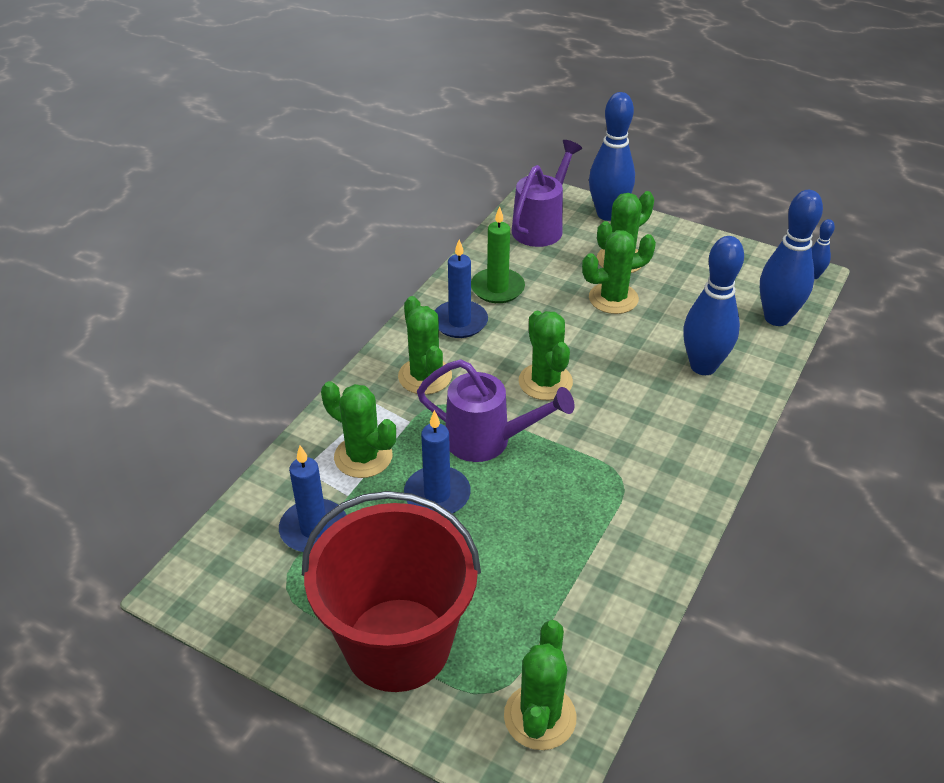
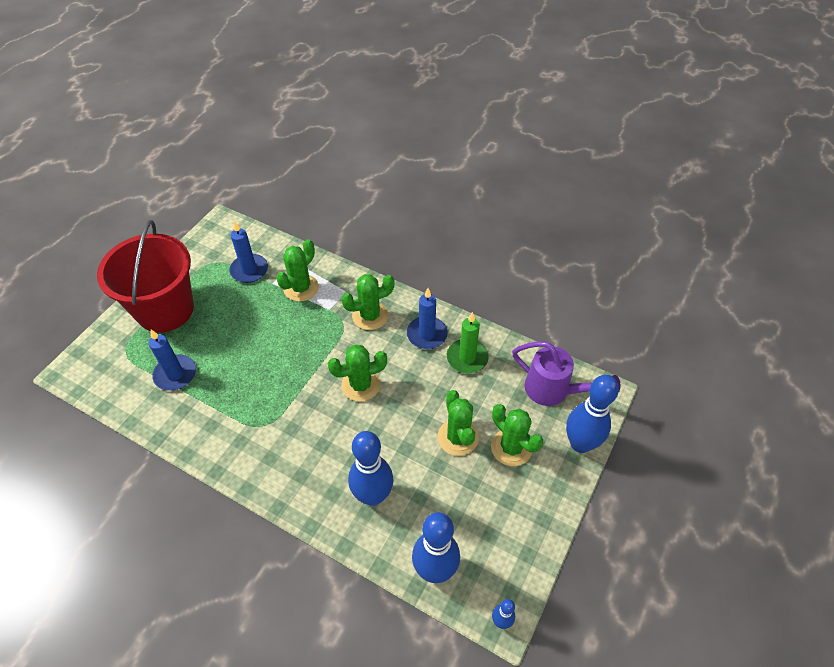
camera: 90 degrees right, 10 degrees up
blue candle [404,410,471,514] -> blue candle moved to [149,330,196,391]
purple watering can [417,359,574,462] -> none
green cactus [504,620,577,750] -> none

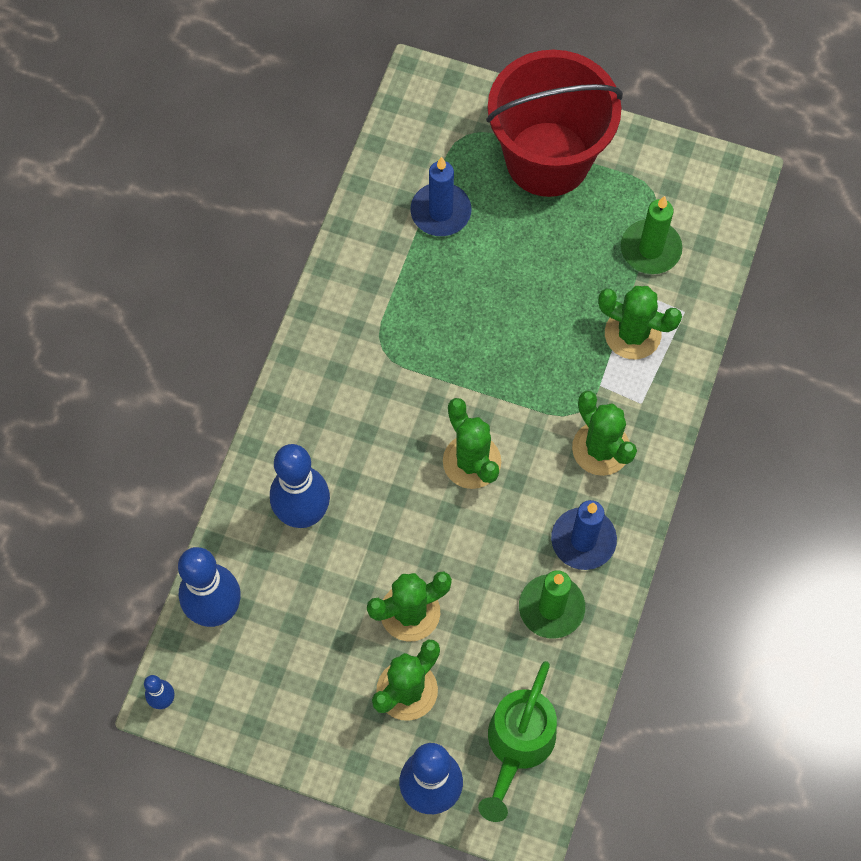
camera: 80 degrees right, 15 degrees up
blue candle [230,221,268,283] -> green candle [621,196,682,274]
purple watering can [512,341,621,406] -> green watering can [478,661,557,822]

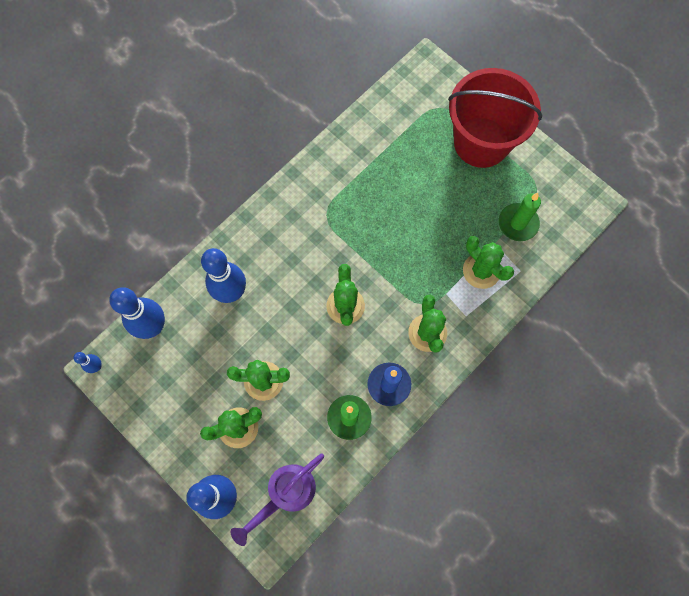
camera: 25 degrees right, 5 degrees up
blue candle [410,157,471,236] -> none
green watering can [478,661,557,822] -> purple watering can [230,454,324,546]

